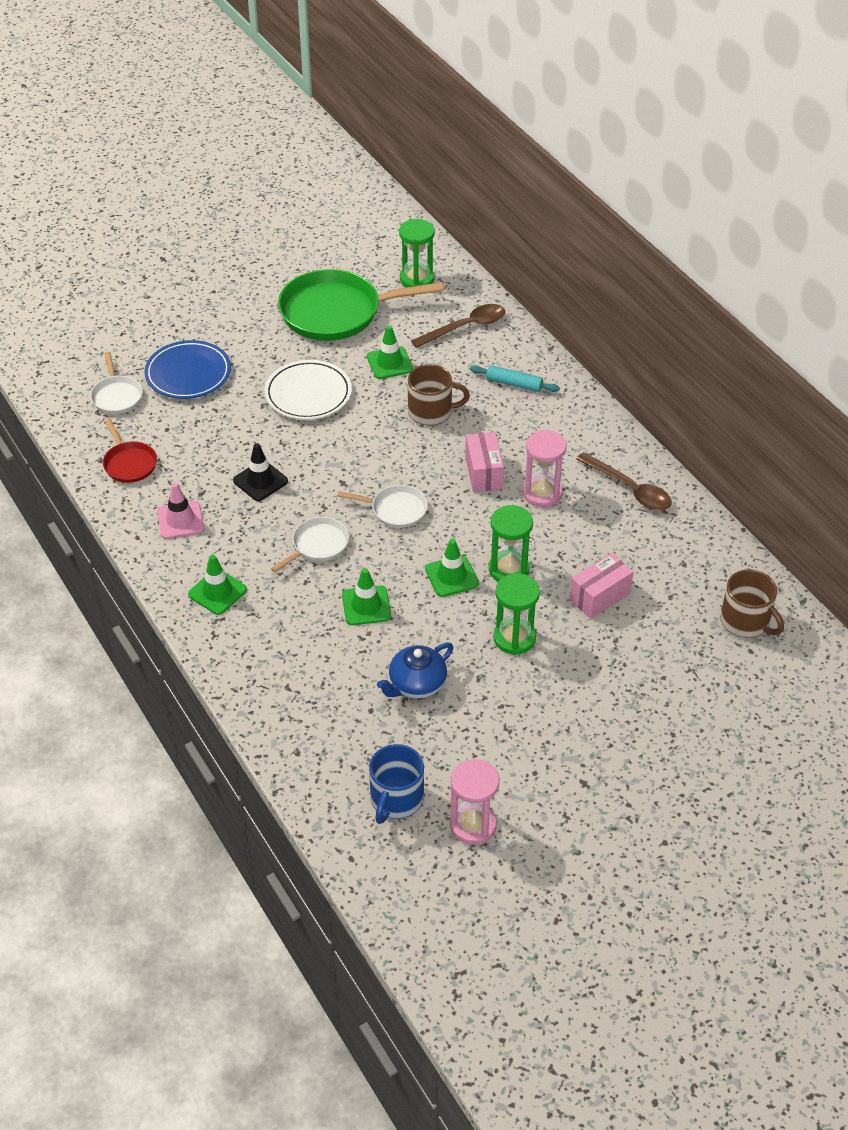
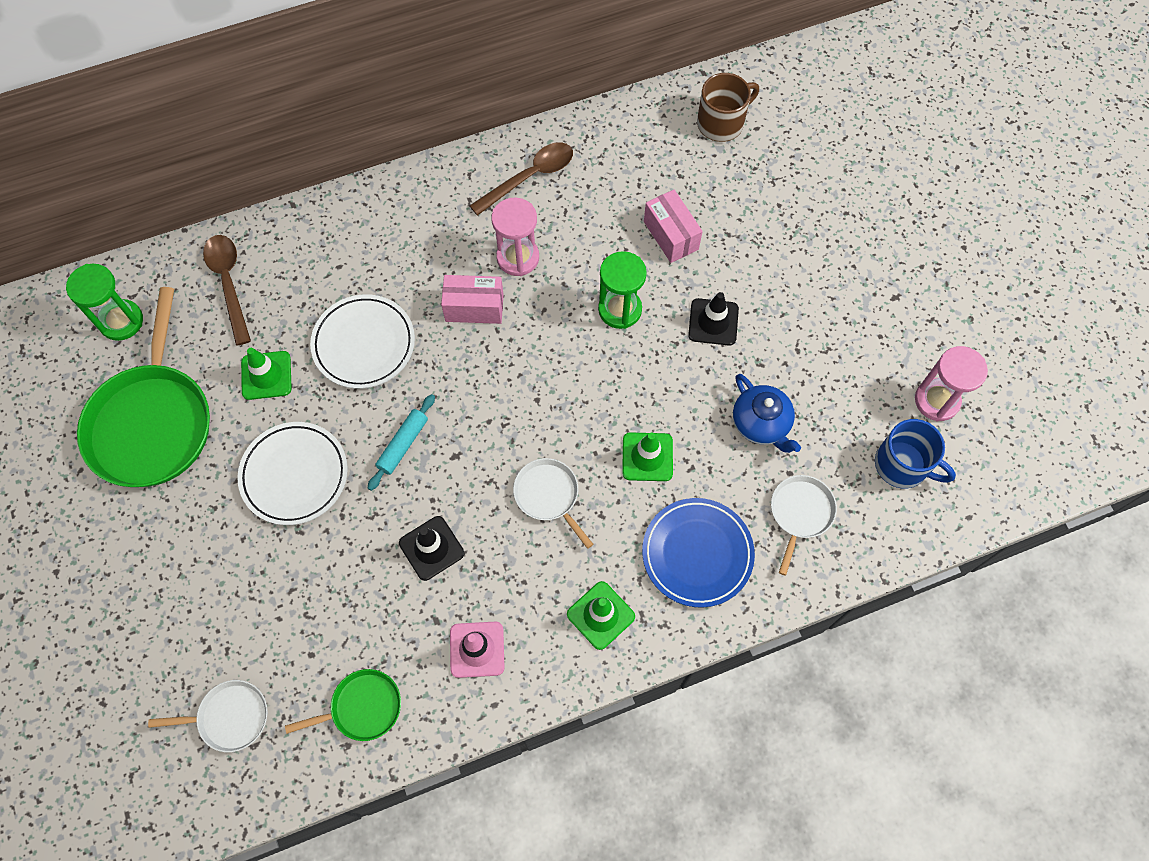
camera: 80 degrees left, 20 degrees up
red pan [103,419,157,483] -> green pan [285,669,401,741]
blue plate [144,340,231,399] -> blue plate moved to [642,498,755,608]
white pan [337,485,428,528] -> white pan moved to [771,475,837,576]
brown mug [408,364,470,426] -> white plate [310,294,415,389]
green traffic cone [425,539,479,597] -> none
turquoise rolling pin [470,365,560,392] -> turquoise rolling pin moved to [368,394,435,491]
green hourglass [493,573,540,655] -> black traffic cone [688,292,739,346]

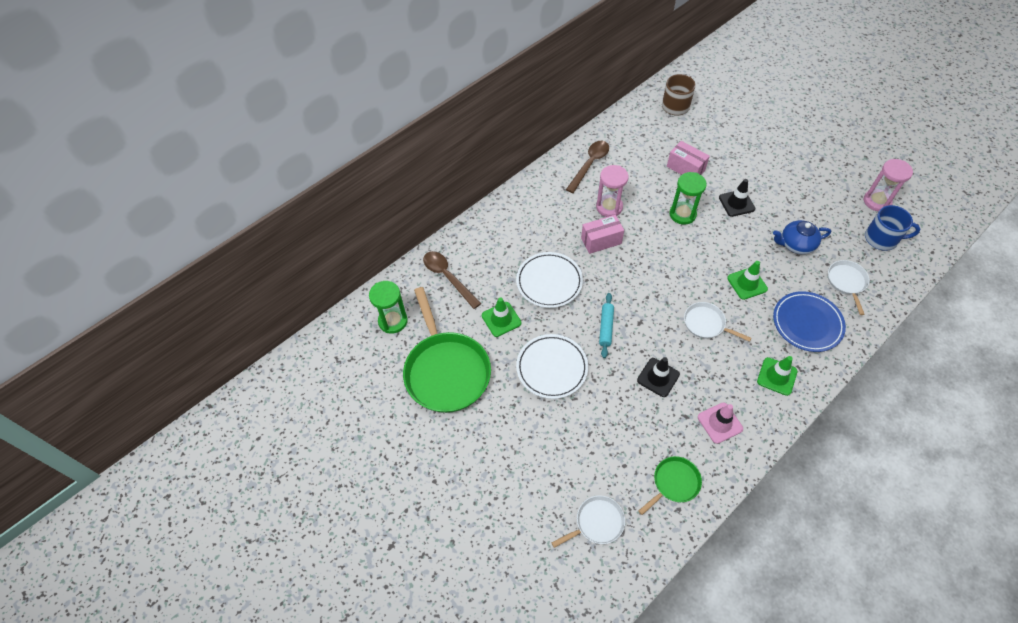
camera: 20 degrees left, 10 degrees down
blue teapot [733,374,801,453] -> blue teapot turned 135 degrees clockwise [773,220,831,254]

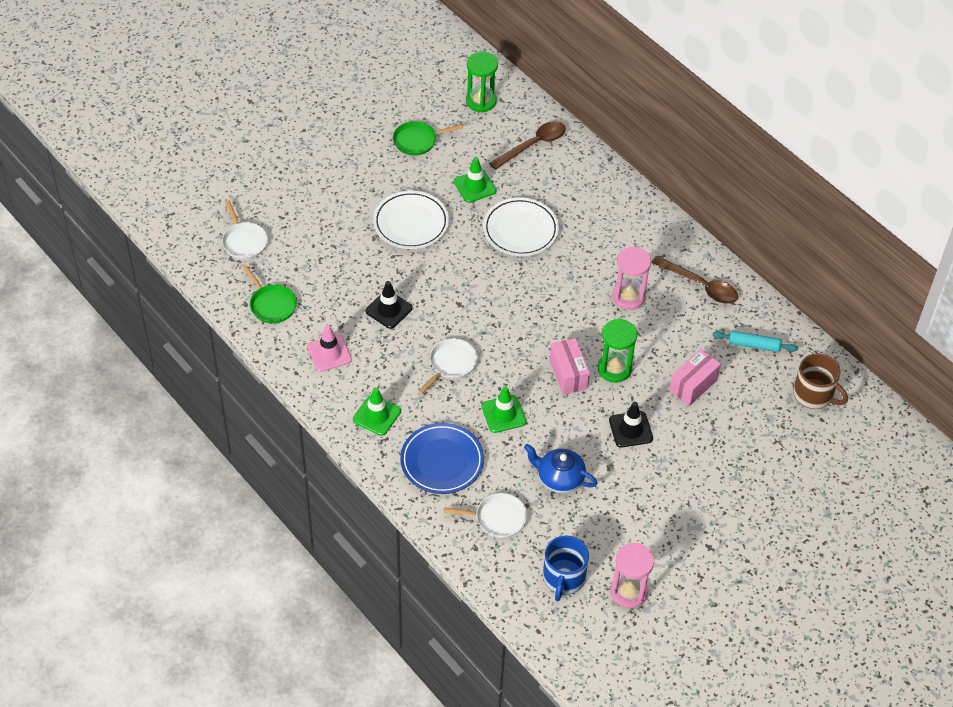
camera: 90 degrees right, 5 degrees down
green pan [403,287,491,413] -> green pan [393,121,463,155], size x0.49
pink box [581,215,624,254] -> pink box moved to [550,338,590,395]
turquoise rolling pin [599,293,614,358] -> turquoise rolling pin moved to [713,331,798,352]
blue teapot [773,220,831,254] -> blue teapot turned 60 degrees counterclockwise [524,444,598,493]

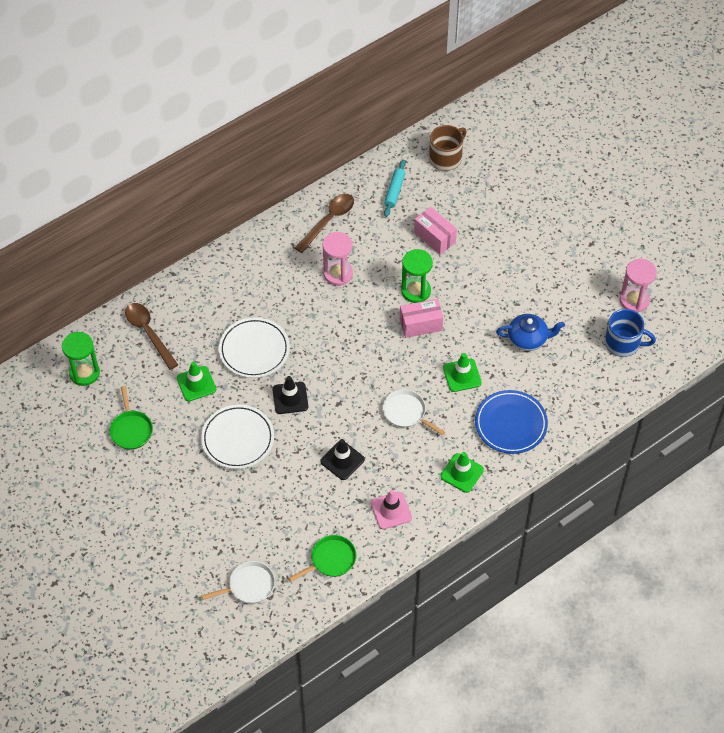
camera: 85 degrees left, 5 degrees up
white pan [443,493,527,538] -> none
blue teapot [524,444,598,493] -> blue teapot turned 120 degrees counterclockwise [496,314,565,351]
black traffic cone [609,402,653,448] -> black traffic cone moved to [272,376,308,414]

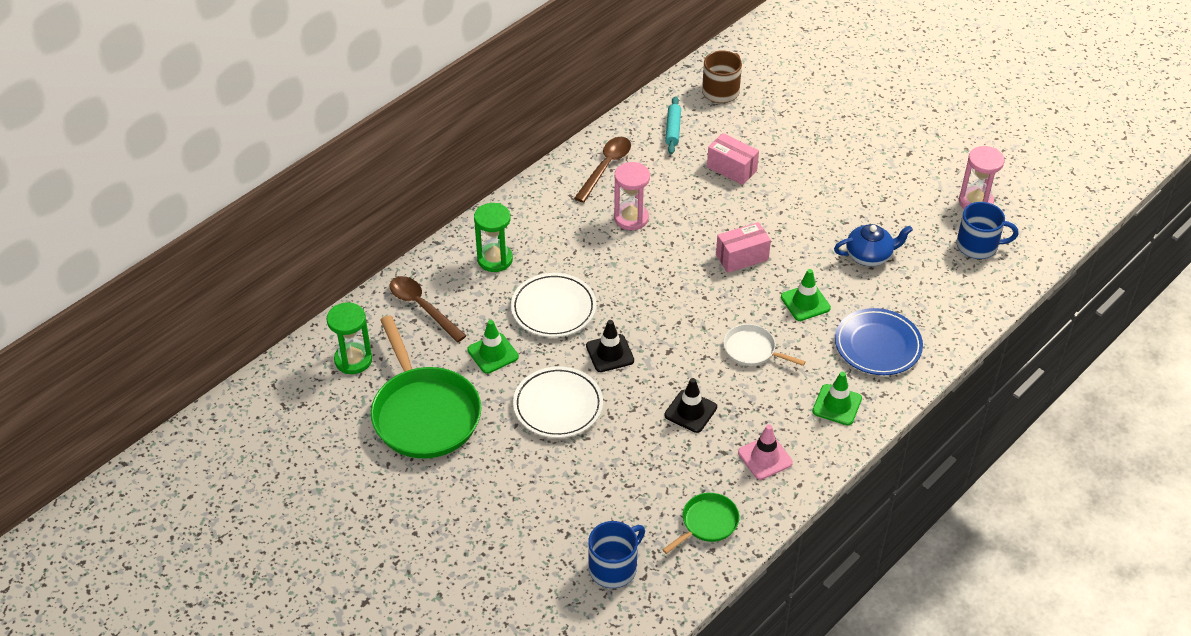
camera: 10 degrees left, 10 degrees down
green pan [109,386,153,450] -> green pan [371,315,481,458], size x2.04
white pan [201,561,275,603] -> blue mug [588,521,645,588]
green hourglass [401,249,433,303] -> green hourglass moved to [474,203,513,272]

